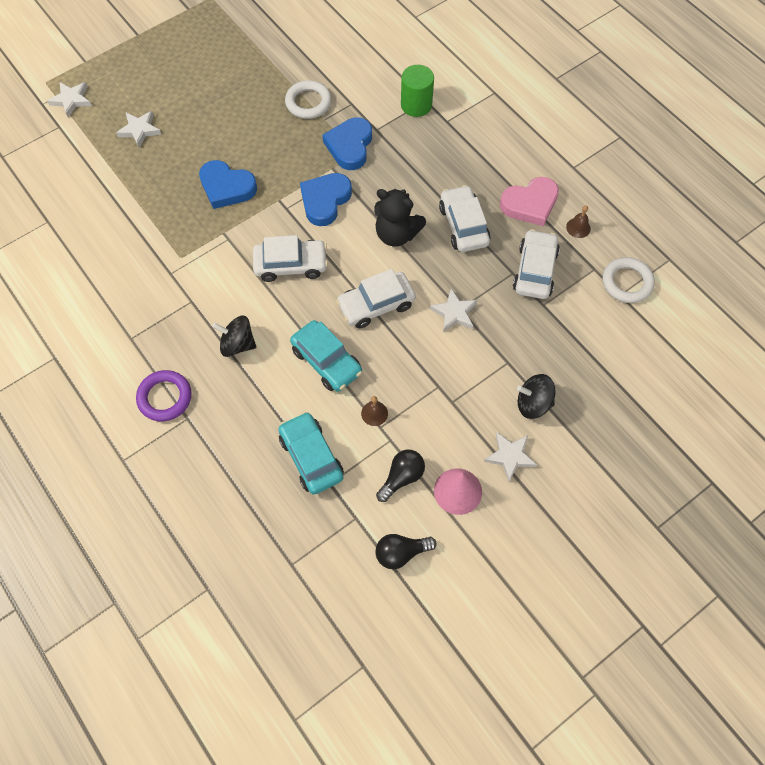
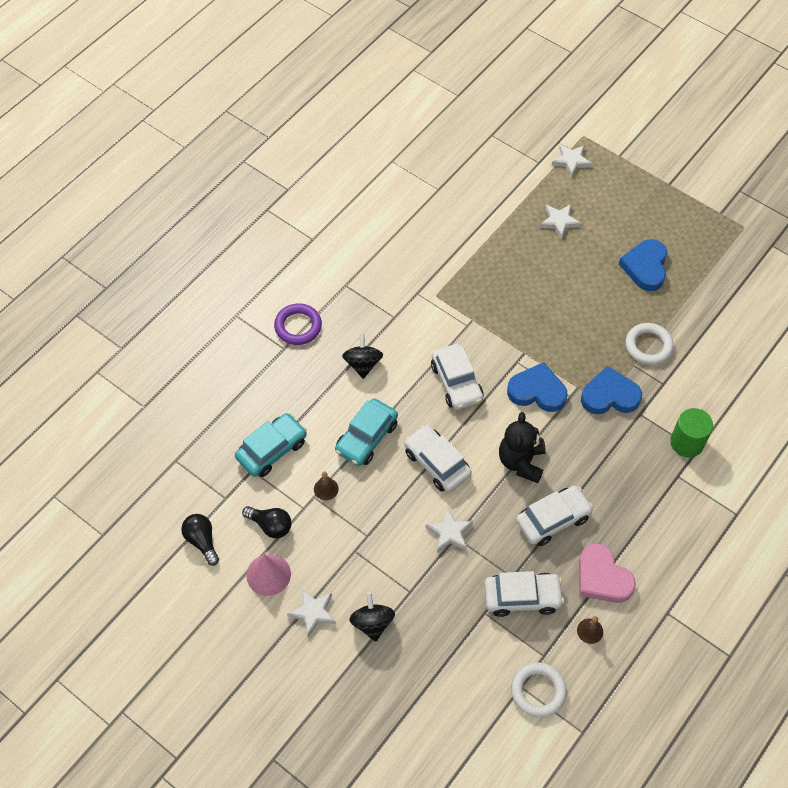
camera: 75 degrees right, 5 degrees down
blue heart [199,160,257,209] -> blue heart moved to [619,239,667,291]

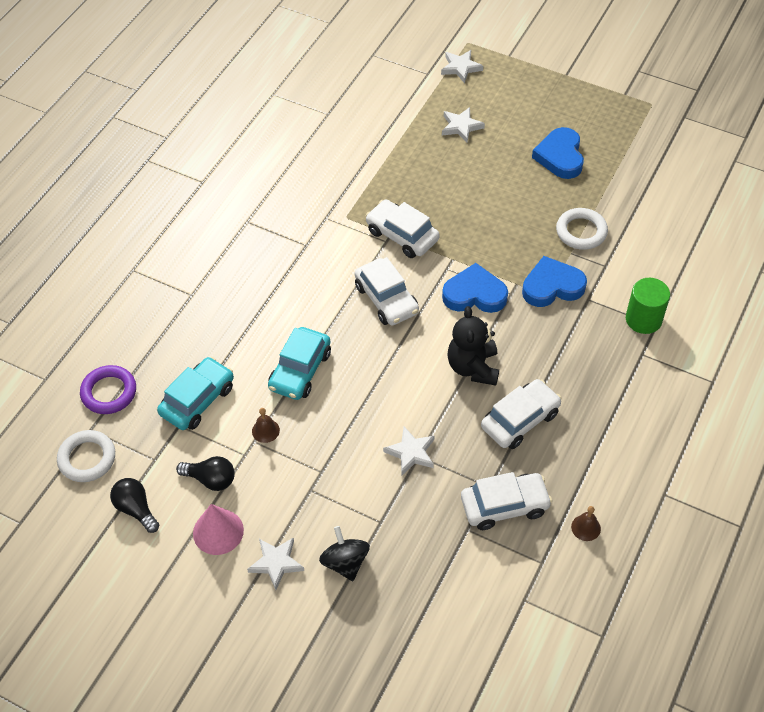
camera: 10 degrees left, 5 degrees down
purple ring [274,303,322,345] -> purple ring moved to [80,365,136,414]
black spinning top [342,333,383,379] -> none
white car [404,425,472,492] -> white car moved to [365,199,440,258]
white ring [511,662,567,718] -> white ring moved to [57,430,115,482]
pink heart [579,544,636,603] -> none

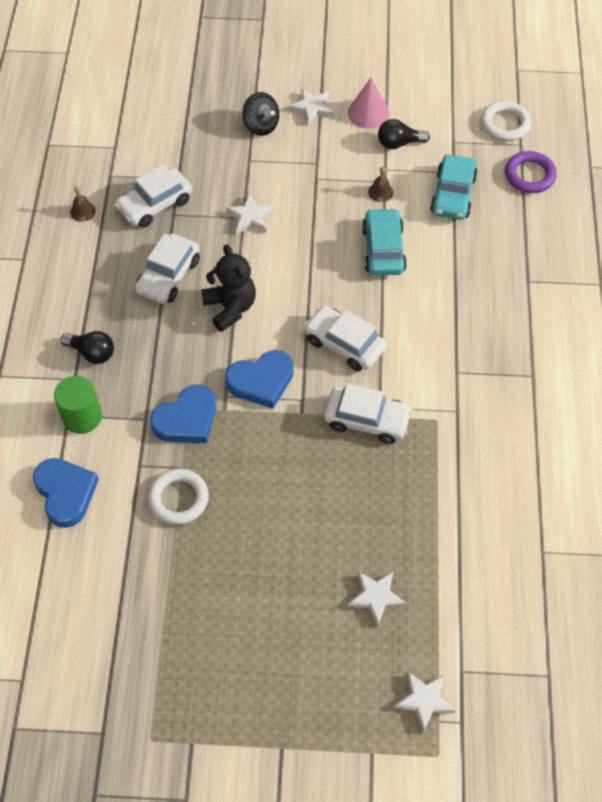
camera: 155 degrees right, 5 degrees up
black light bulb [110,478,159,533] -> black light bulb moved to [61,331,114,364]
blue heart [532,127,584,179] -> blue heart moved to [33,458,99,528]

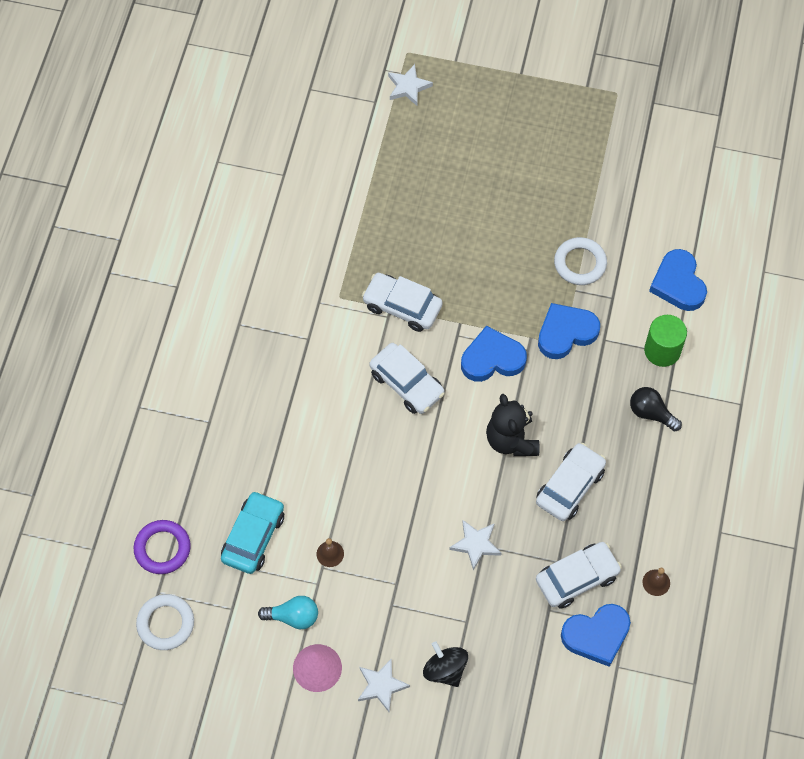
camera: 170 degrees left, 5 degrees up
white star [348,571,406,626] -> none
turquoise car [362,208,407,275] -> none
black light bulb [378,119,430,149] -> turquoise light bulb [258,596,318,629]
none -> blue heart [561,604,631,667]

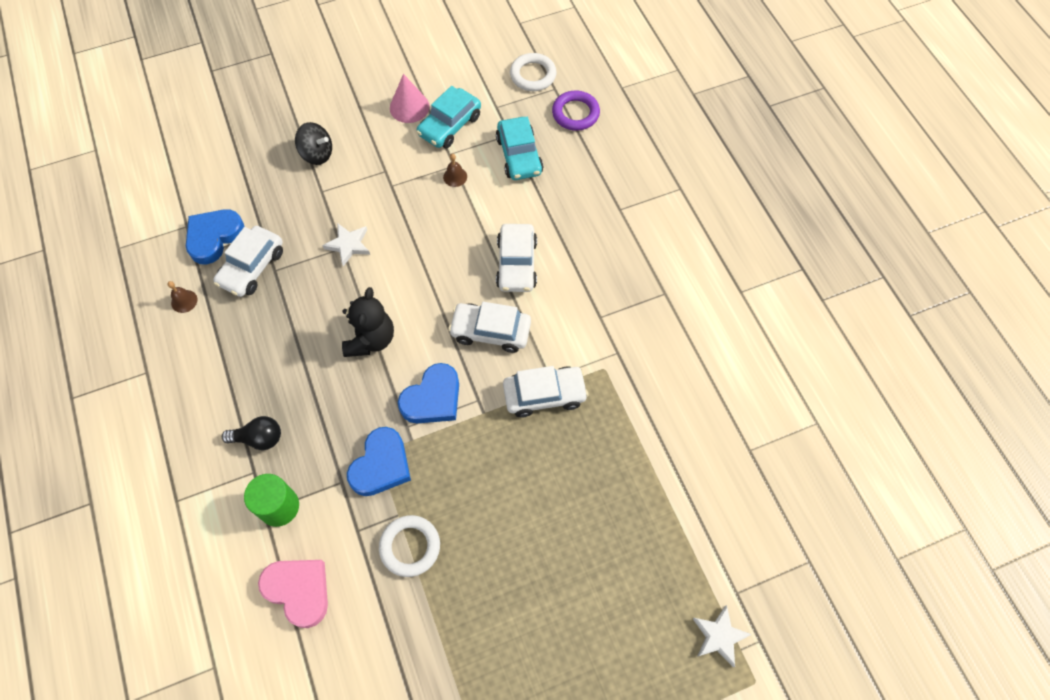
camera: 145 degrees right, 0 degrees up
turquoise light bulb [258,596,318,629] -> turquoise car [416,86,481,148]
white star [358,658,410,712] -> none
black teddy bear [486,394,540,456] -> black teddy bear turned 60 degrees clockwise [342,287,394,357]
white car [536,443,606,521] -> white car moved to [496,224,537,292]
blue heart [649,249,707,311] -> pink heart [258,560,328,628]

